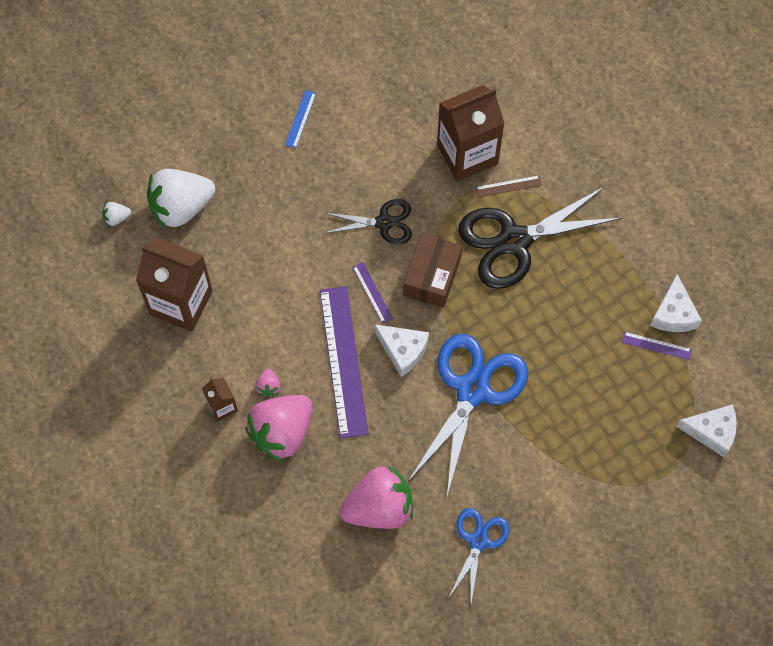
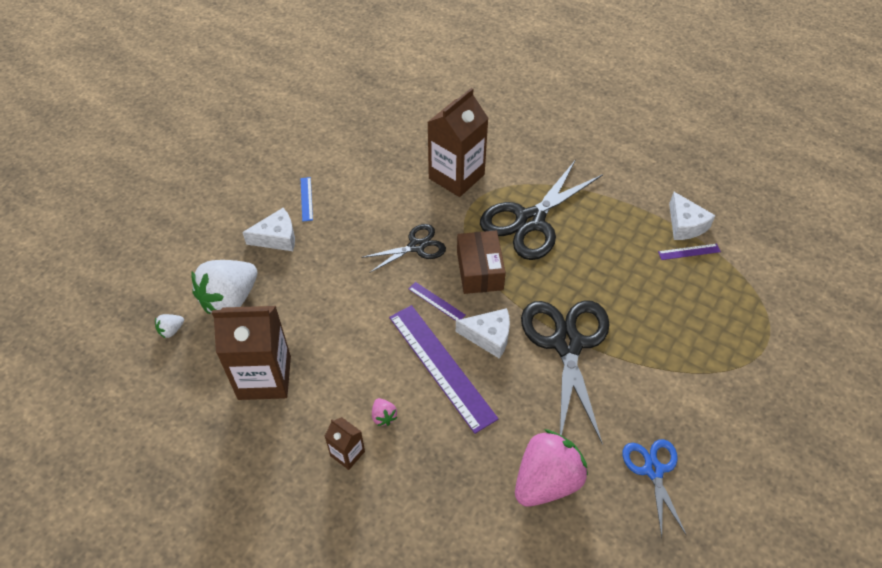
camera: 25 degrees left, 15 degrees down
pink strawberry [245,395,313,461] -> none
blue scissors [408,334,528,496] -> black scissors [521,301,610,444]
brown ruler [475,175,542,197] -> none
white cheese [676,404,737,457] -> white cheese moved to [242,208,295,251]

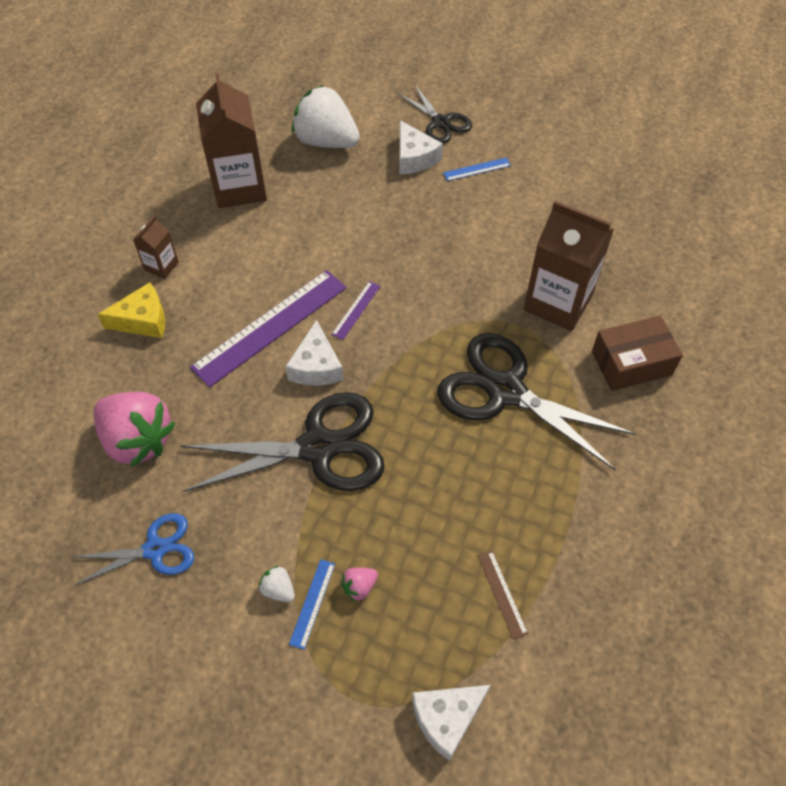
camera: 80 degrees right, 5 degrees up
white strawberry [155,314,184,338] -> white strawberry moved to [258,565,295,602]
black scissors [361,224,446,273] -> black scissors moved to [397,84,472,144]
pink strawberry [372,398,398,426] -> pink strawberry moved to [340,568,378,602]
brown box [457,231,506,294] -> brown box moved to [592,316,683,391]
purple ruler [658,244,721,260] -> brown ruler [478,551,528,639]
white cheese [669,192,716,240] -> white cheese moved to [412,685,491,761]
none -> yellow cheese [97,282,165,338]
none -> blue ruler [289,559,335,650]

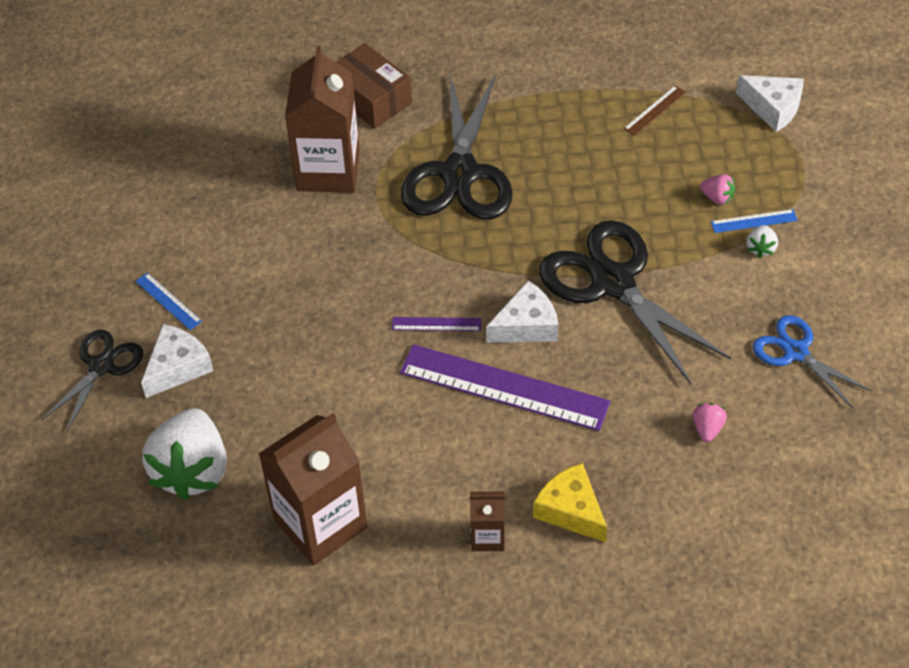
camera: 115 degrees left, 5 degrees down
pink strawberry [94,392,175,467] -> pink strawberry [693,403,727,442], size x0.41

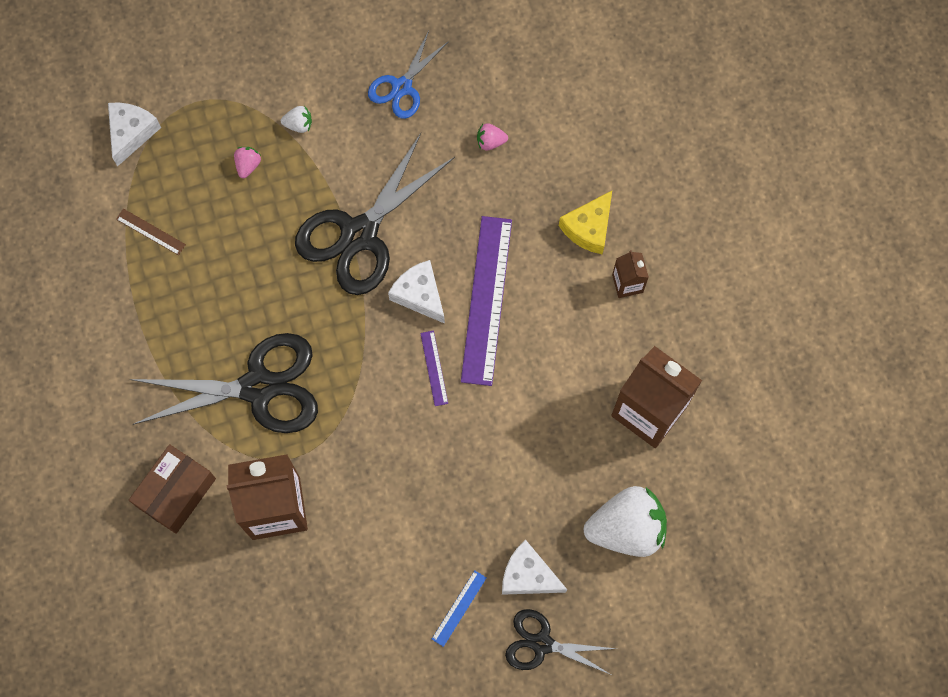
camera: 105 degrees left, 20 degrees up
blue ruler [711,209,798,233] -> none

